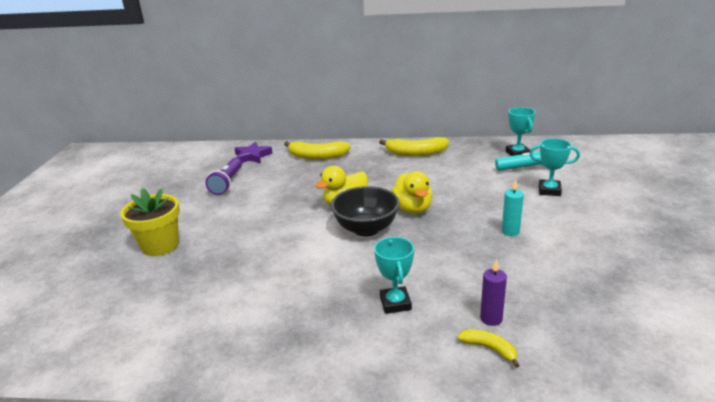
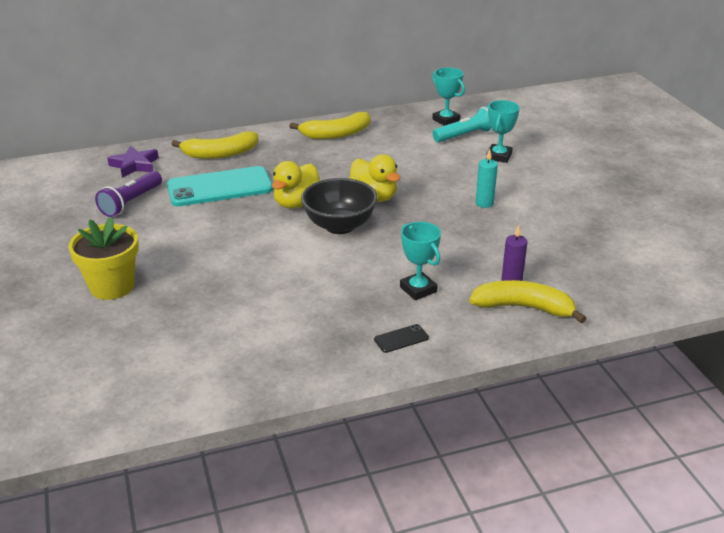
camera: 25 degrees left, 5 degrees up
purple flashlight [206,158,242,195] -> purple flashlight turned 45 degrees clockwise [95,171,162,217]
yellow banana [457,329,520,368] -> yellow banana [469,280,587,323], size x1.84
turquoise trophy [529,138,580,196] -> turquoise trophy turned 60 degrees counterclockwise [486,100,520,163]
none -> turquoise phone [167,166,273,206]
none -> black phone [374,324,429,353]

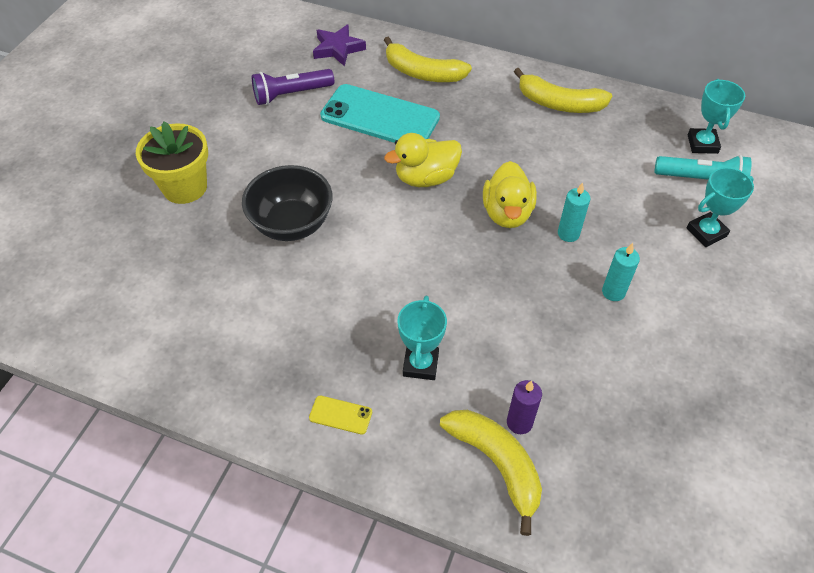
camera: 40 degrees right, 20 degrees up
black bowl [301,178,377,234] -> black bowl moved to [242,165,333,241]
black phone [374,324,429,353] -> yellow phone [309,396,372,435]
none -> turquoise candle [558,182,590,242]

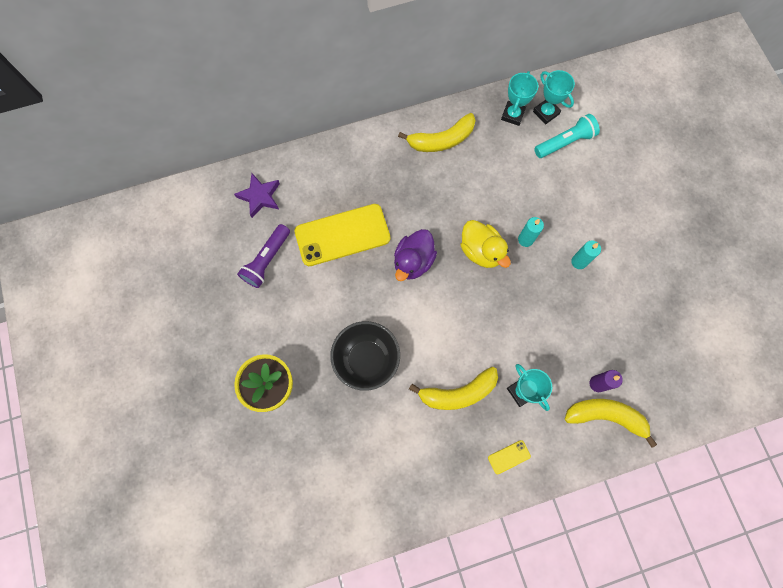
camera: 40 degrees left, 20 degrees up
turquoise phone [320,84,440,143] -> yellow phone [295,204,391,266]
yellow banana [384,37,472,82] -> yellow banana moved to [409,367,498,410]
yellow duck [384,133,462,187] -> purple duck [394,229,437,281]
turquoise trophy [687,167,754,247] -> turquoise trophy moved to [501,71,538,126]

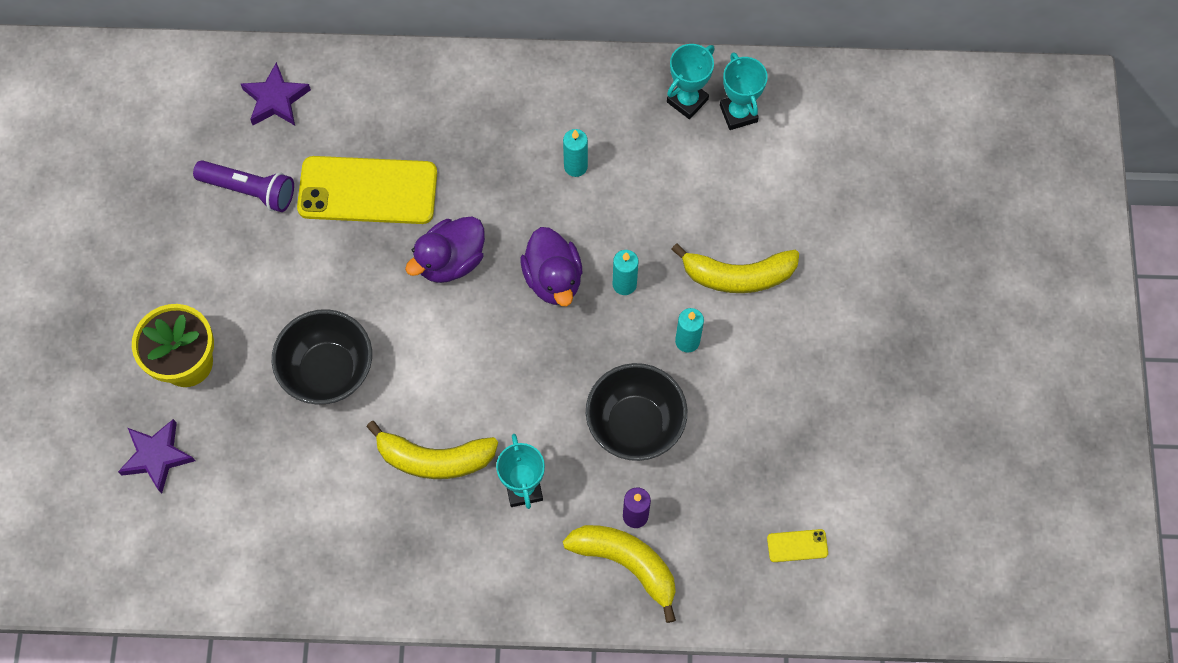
camera: 20 degrees right, 5 degrees down
purple flashlight [237,224,290,288] -> purple flashlight turned 120 degrees counterclockwise [193,160,294,212]
yellow banana [398,113,476,152] -> yellow banana moved to [671,243,799,293]
yellow duck [460,220,511,268] -> purple duck [521,227,582,306]
yellow phone [488,440,531,474] -> yellow phone moved to [767,529,828,562]
turquoise flashlight [534,114,600,158] -> none
none -> purple star [118,419,195,494]
none -> turquoise candle [563,129,588,177]
none -> black bowl [586,363,688,461]

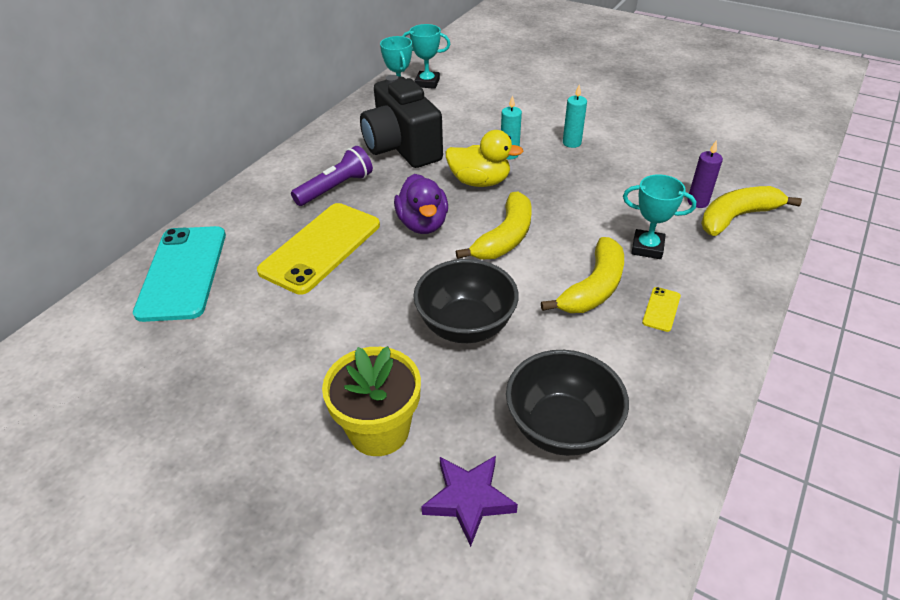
camera: 60 degrees left, 25 degrees down
purple flashlight [193,160,294,212] -> purple flashlight moved to [291,146,373,206]
purple star [241,62,311,125] -> turquoise phone [133,226,226,322]
purple duck [521,227,582,306] -> yellow duck [446,130,524,187]
turquoise candle [563,129,588,177] -> black camera [360,75,443,168]
black bowl [586,363,688,461] -> black bowl moved to [506,350,629,456]
yellow banana [671,243,799,293] -> yellow banana moved to [456,192,532,260]
yellow phone [767,529,828,562] -> yellow phone moved to [642,287,681,332]

